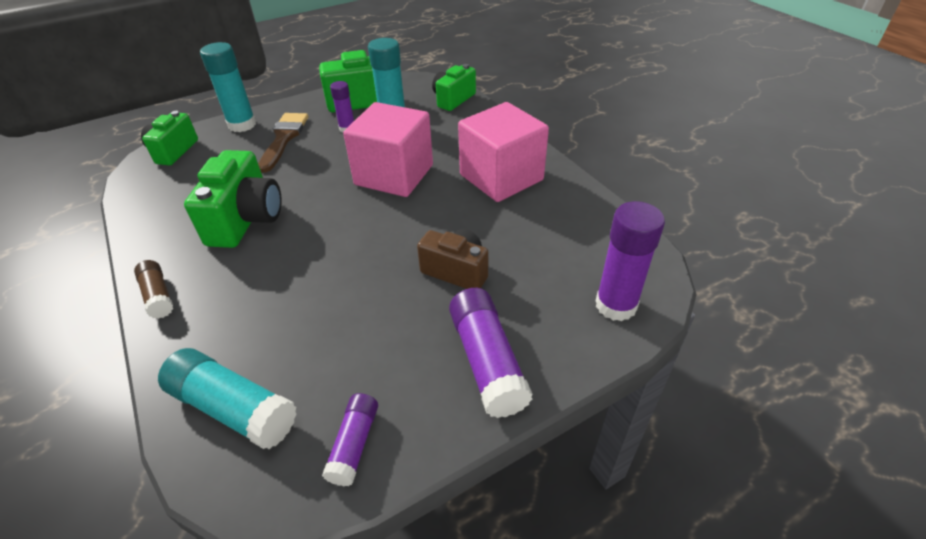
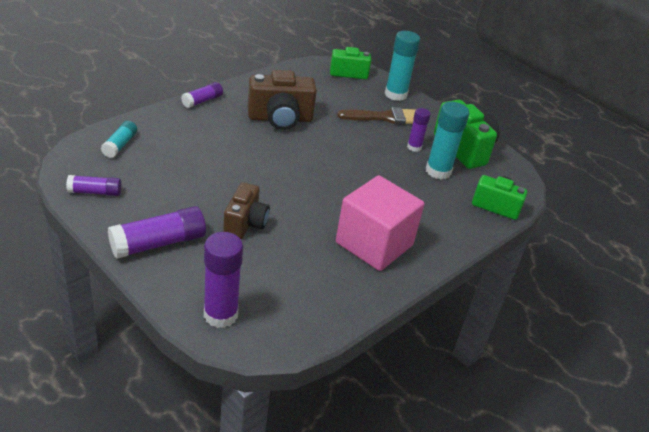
camera: 70 degrees right, 5 degrees down
brown glue stick [134,260,173,319] -> purple glue stick [181,82,223,108]
turquoise glue stick [158,348,297,449] -> turquoise glue stick [101,121,137,158], size x0.59
green camera [184,150,282,248] -> brown camera [248,70,317,130]
pink cube [343,102,433,197] -> none

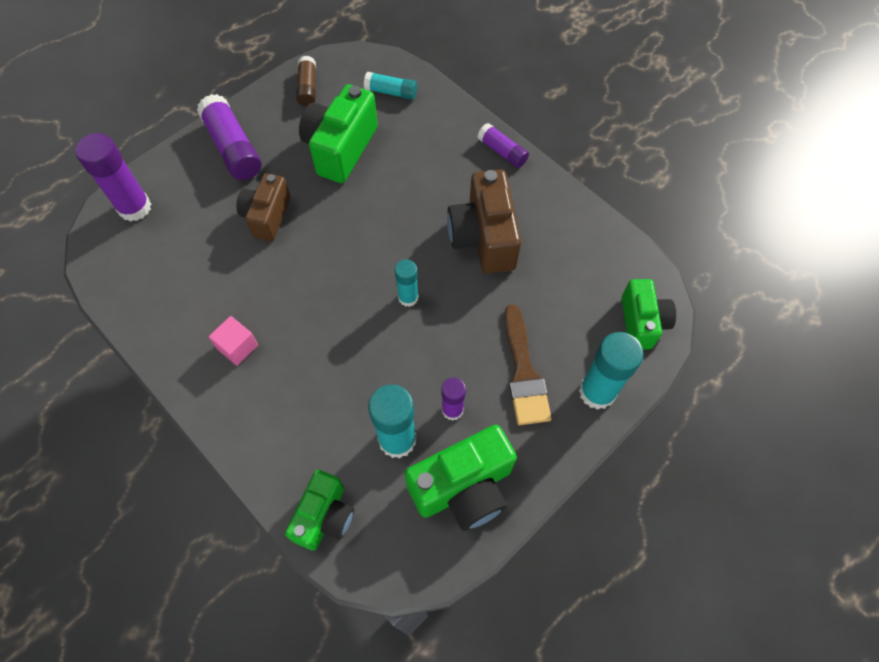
camera: 95 degrees right, 25 degrees up
purple glue stick [66,175,121,196] -> brown glue stick [296,56,316,106]
brown camera [223,182,270,239] -> brown camera turned 90 degrees clockwise [236,173,290,241]
pink cube [336,175,424,271] -> pink cube [209,316,258,366], size x0.43
none -> green camera [299,84,378,183]
none -> turquoise glue stick [395,259,419,307]

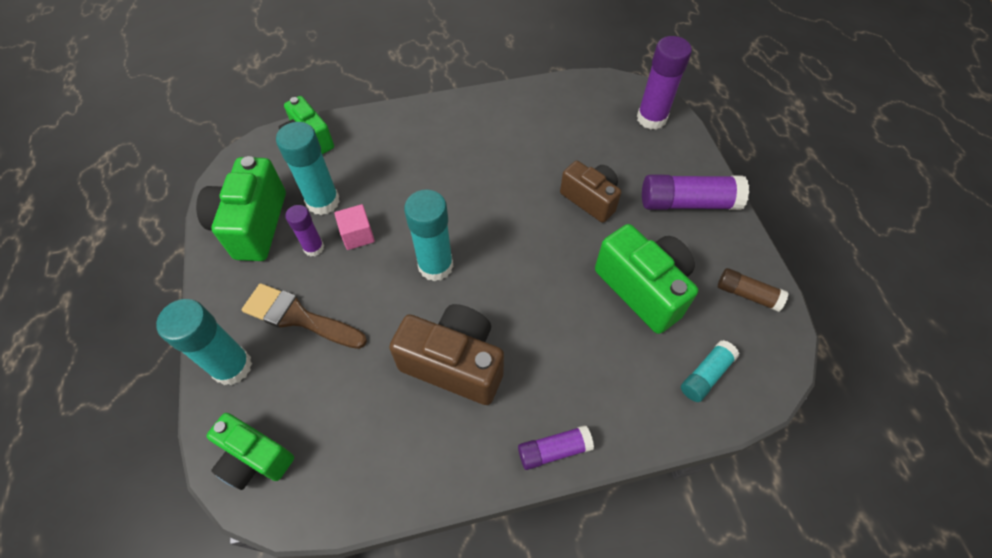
camera: 120 degrees right, 5 degrees down
pink cube [209,316,258,366] -> pink cube moved to [334,204,375,250]
turquoise glue stick [395,259,419,307] -> turquoise glue stick [404,189,454,281], size x1.69

